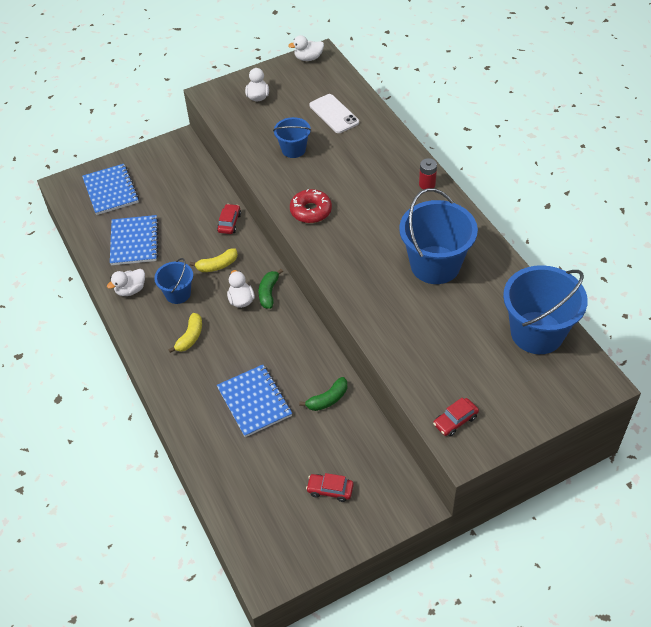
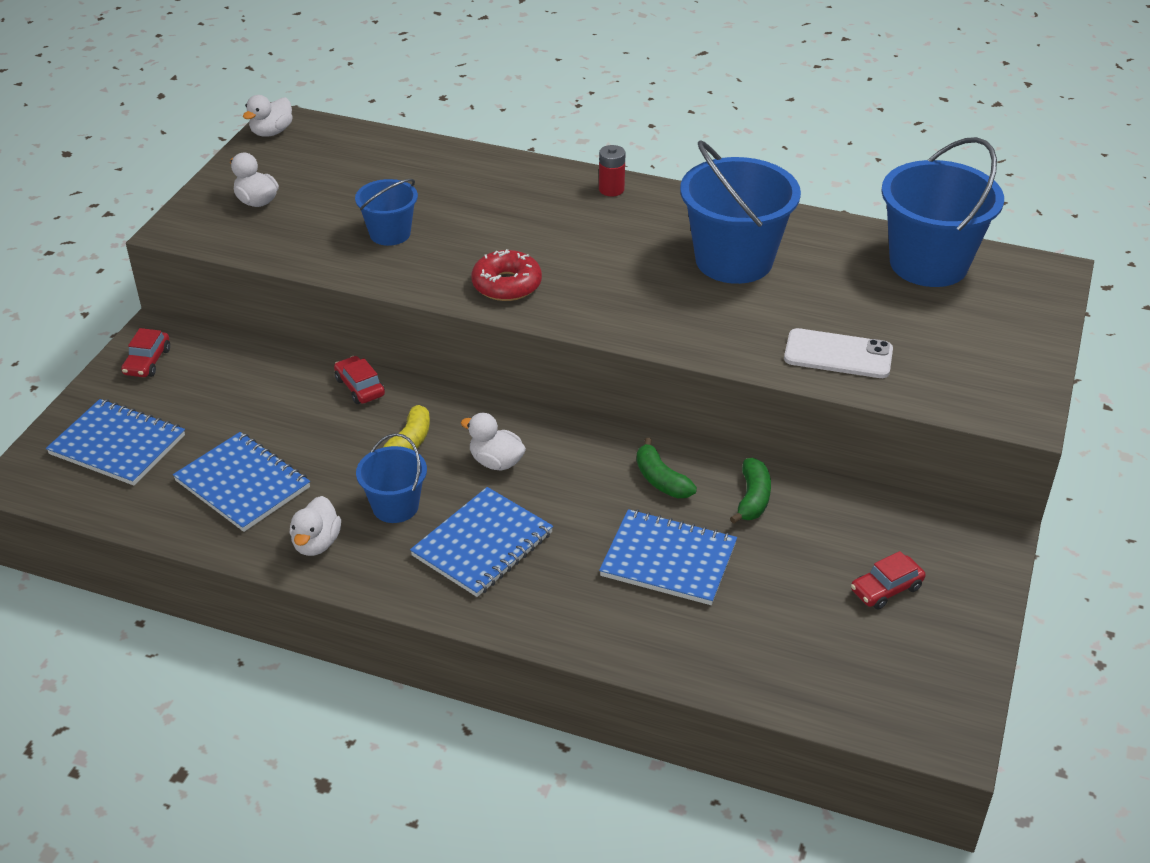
camera: 45 degrees left, 10 degrees down
yellow banana [168,313,202,353] -> blue notebook [410,487,553,597]
green banana [258,269,283,309] -> green banana moved to [636,438,697,498]
white phone [309,94,359,133] -> white phone moved to [784,328,893,378]
red car [433,398,479,437] -> red car moved to [121,328,170,377]

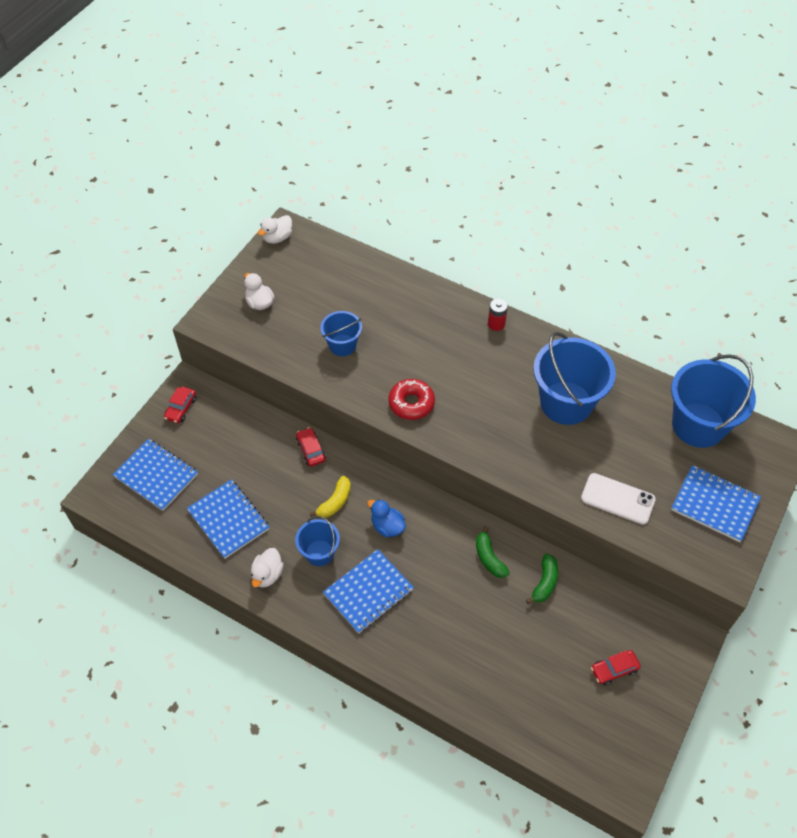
camera: 10 degrees right, 15 degrees up
white duck [461,413,526,471] -> blue duck [367,499,406,537]
blue notebook [599,509,737,605] -> blue notebook moved to [671,465,761,542]

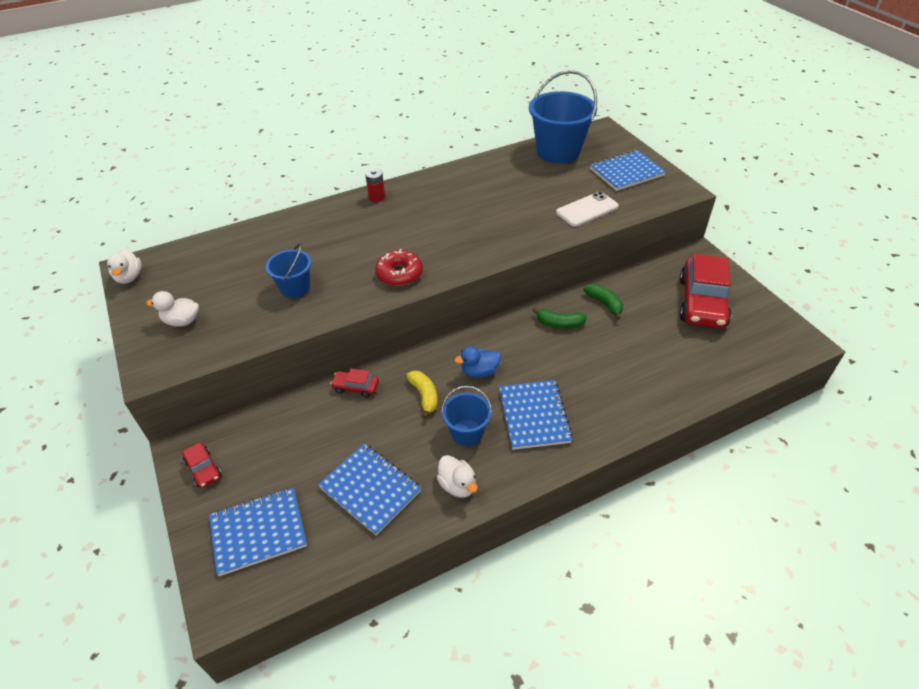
camera: 55 degrees left, 10 degrees down
blue notebook [187,479,269,559] -> blue notebook turned 45 degrees clockwise [318,444,421,536]
blue bucket [533,332,616,425] -> none
red car [591,650,641,685] -> red car [679,254,732,329], size x2.21

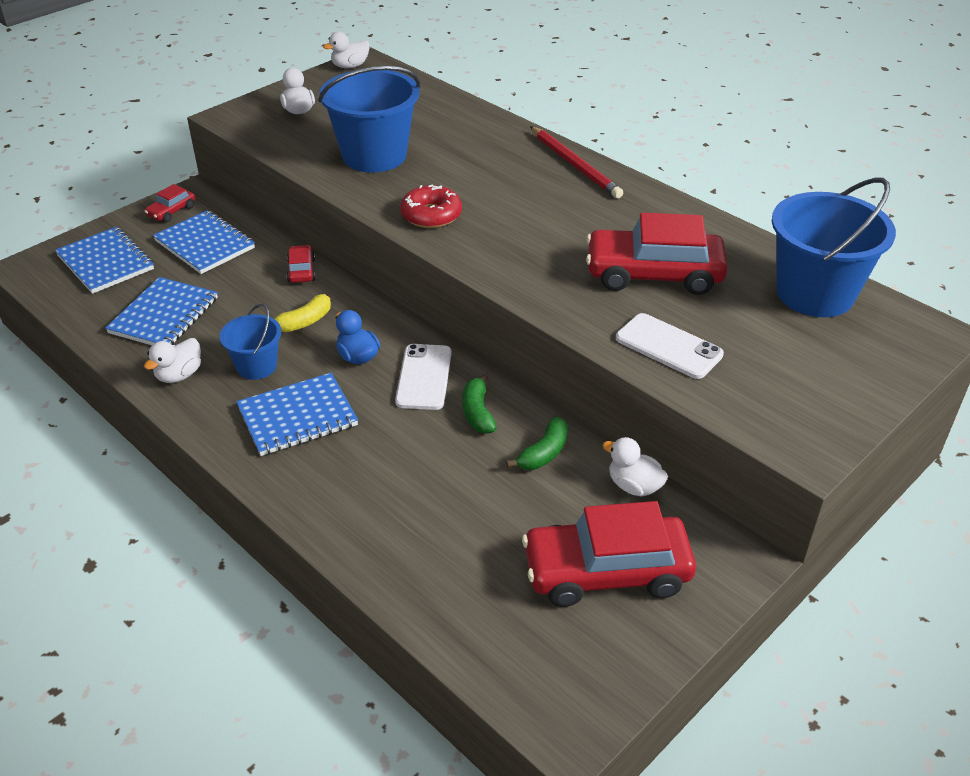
camera: 70 degrees right, 5 degrees down
blue bucket [266,243,312,298] -> blue bucket [318,66,420,172], size x1.85
red battery [365,169,385,202] -> red pencil [530,126,623,198]
blue notebook [590,150,666,191] -> blue notebook moved to [153,211,255,274]
none -> white phone [395,344,452,410]
none -> red car [586,213,728,295]
none -> white duck [602,437,668,496]

